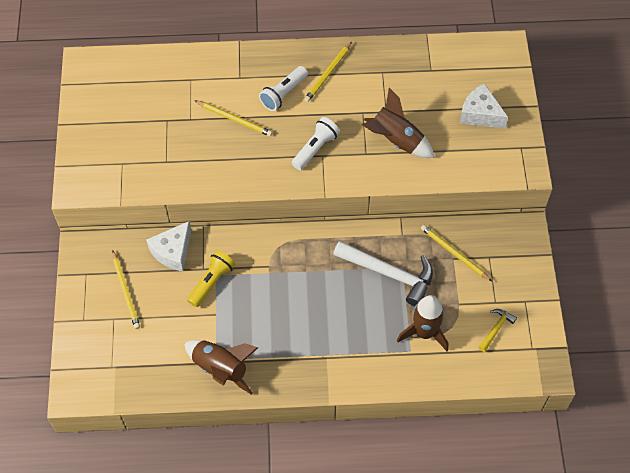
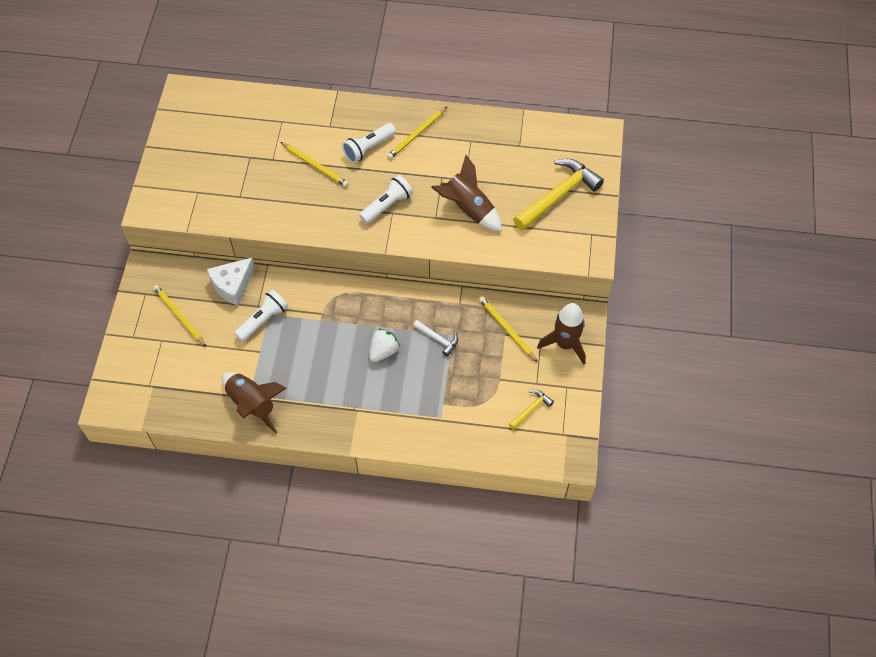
camera: 10 degrees right, 0 degrees up
yellow pencil [112,250,140,329] -> yellow pencil turned 150 degrees clockwise [153,285,206,347]
yellow flashlight [187,250,235,307] -> white flashlight [234,290,288,342]
white hammer [333,241,433,307] -> white hammer [413,320,458,357], size x0.48
brown rocket [397,295,448,351] -> brown rocket moved to [537,303,586,365]
white cheese [459,83,508,128] -> yellow hammer [513,159,604,231]
none -> white strawberry [369,329,400,362]

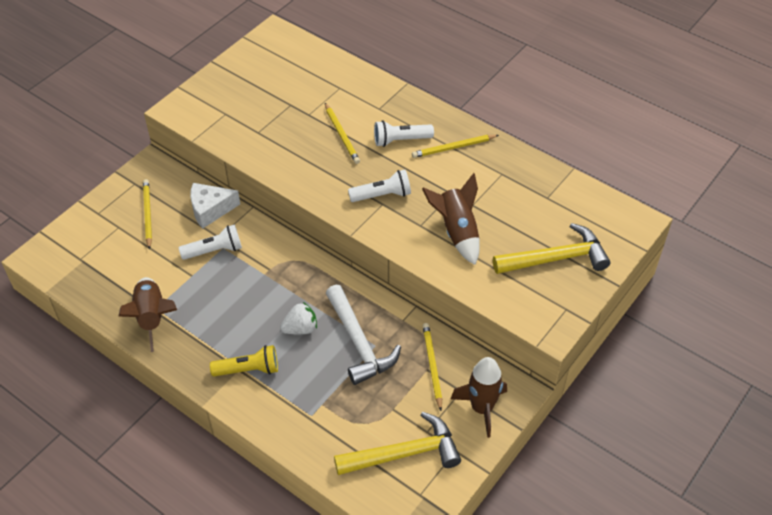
camera: 30 degrees right, 10 degrees down
white hammer [413,320,458,357] -> white hammer [326,285,401,385], size x2.09
yellow hammer [509,390,554,430] -> yellow hammer [334,412,461,475], size x2.09
none -> yellow flashlight [210,345,278,377]

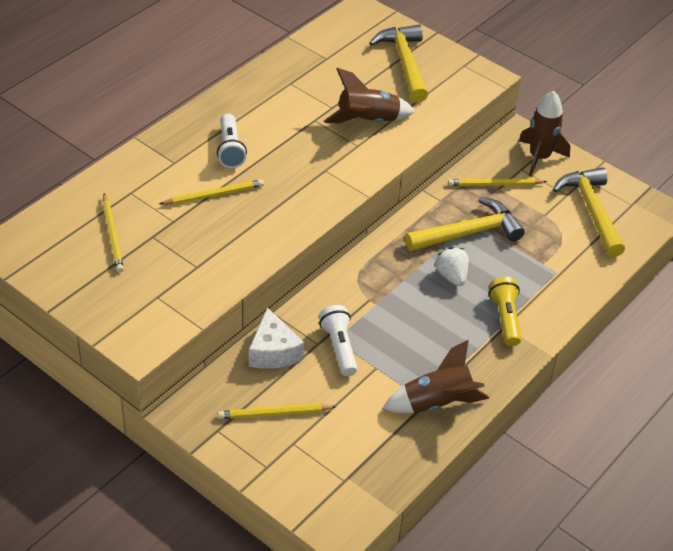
camera: 90 degrees left, 5 degrees down
white hammer [326,285,401,385] -> yellow hammer [405,197,525,251]
white flashlight [348,170,411,202] -> none
yellow pencil [412,135,499,158] -> yellow pencil moved to [102,193,124,273]

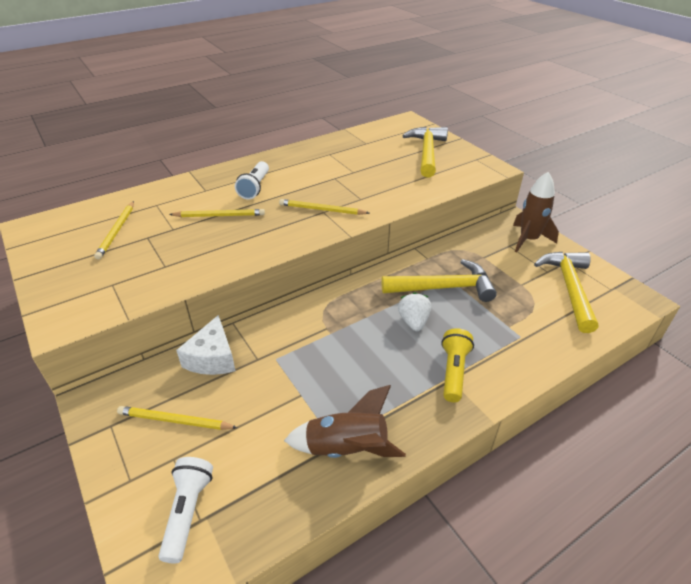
camera: 20 degrees right, 5 degrees down
white flashlight [319,305,358,376] -> white flashlight moved to [158,457,213,563]
brown rocket [324,68,415,123] -> none
yellow pencil [448,178,547,186] -> yellow pencil moved to [279,199,369,215]

